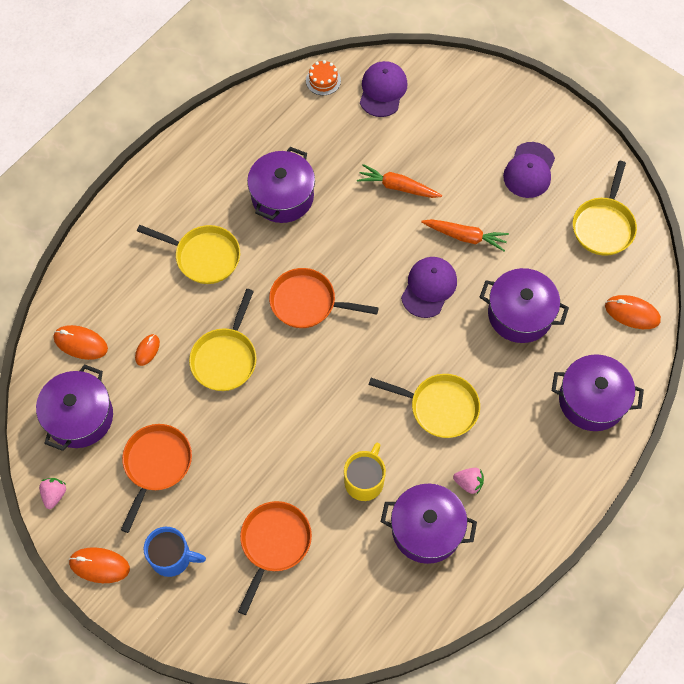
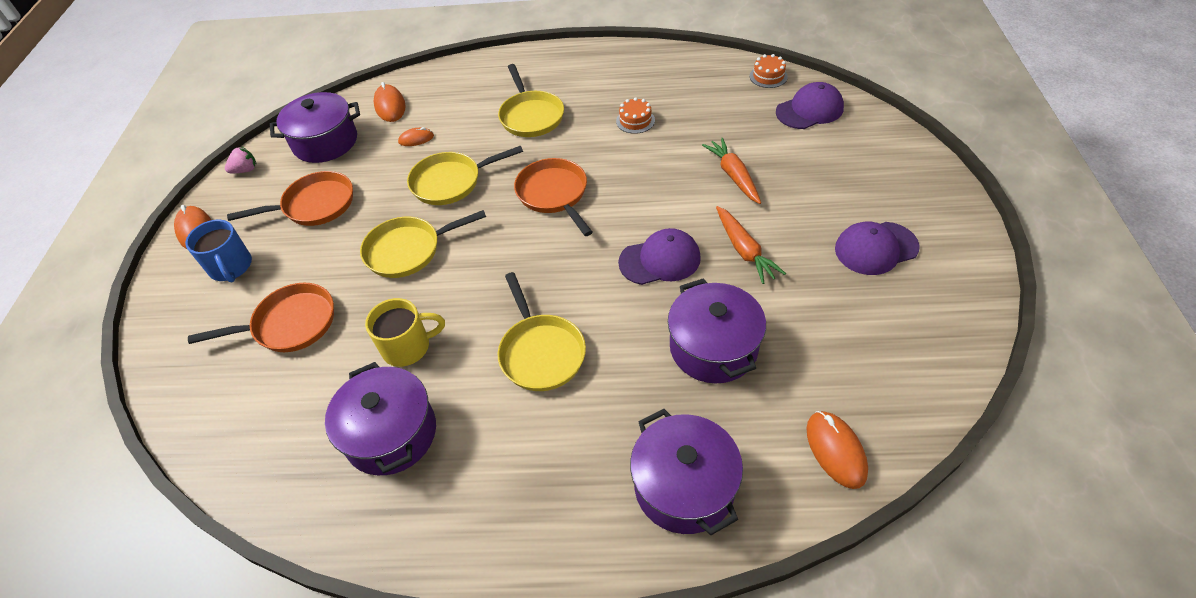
camera: 55 degrees right, 15 degrees down
purple pot [247,147,315,223] -> orange cake [616,97,655,134]
pink strawberry [453,468,484,494] -> none
yellow pan [573,161,637,256] -> yellow pan moved to [360,210,486,278]

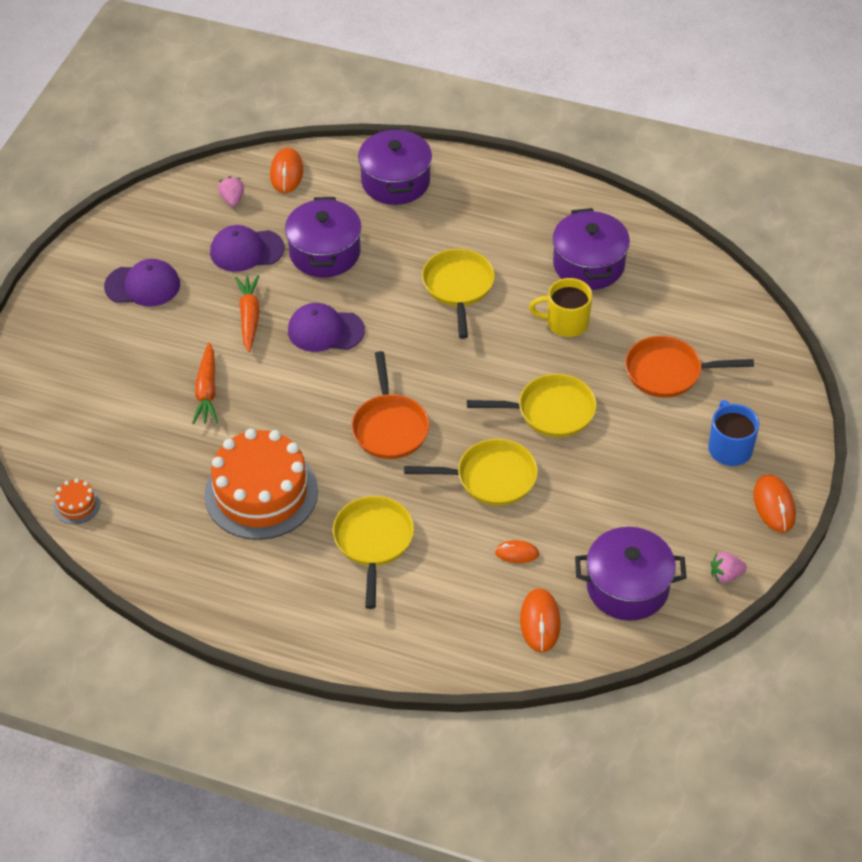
camera: 165 degrees left, 0 degrees up
orange pan [227,171,353,226] -> none
orange cake [616,97,655,134] -> orange cake [204,429,318,540], size x2.44
purple cap [776,82,844,129] -> purple cap moved to [210,225,285,272]
none -> pink strawberry [218,176,244,207]

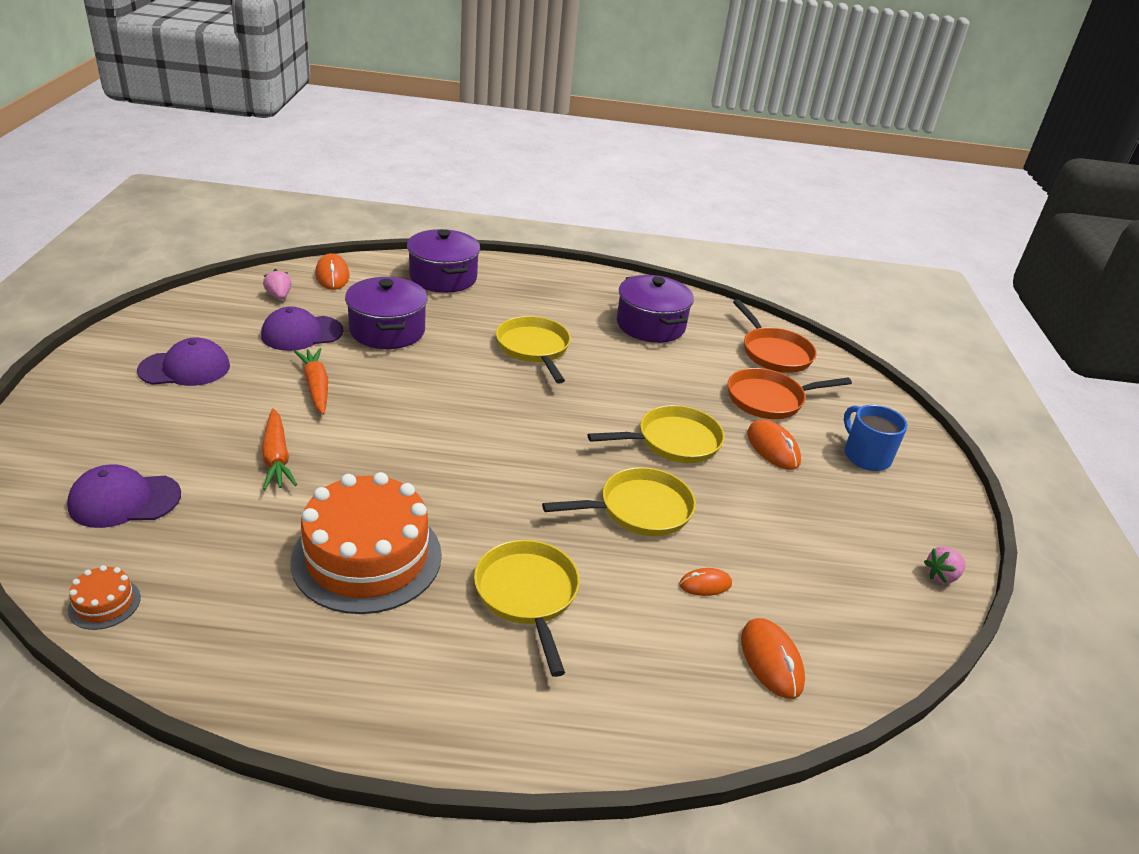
camera: 20 degrees left, 15 degrees down
purple cap [288,303,365,352] -> purple cap moved to [67,464,181,528]
orange pan [352,351,430,459] -> orange pan moved to [733,299,817,373]
yellow mug [529,278,593,337] -> none
purple pot [575,527,687,621] -> none
orange mouse [753,474,796,533] -> orange mouse moved to [747,420,801,470]

